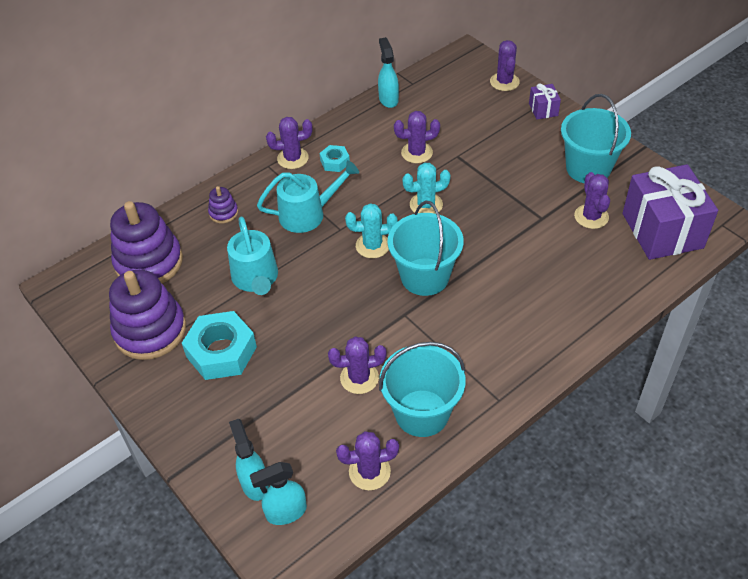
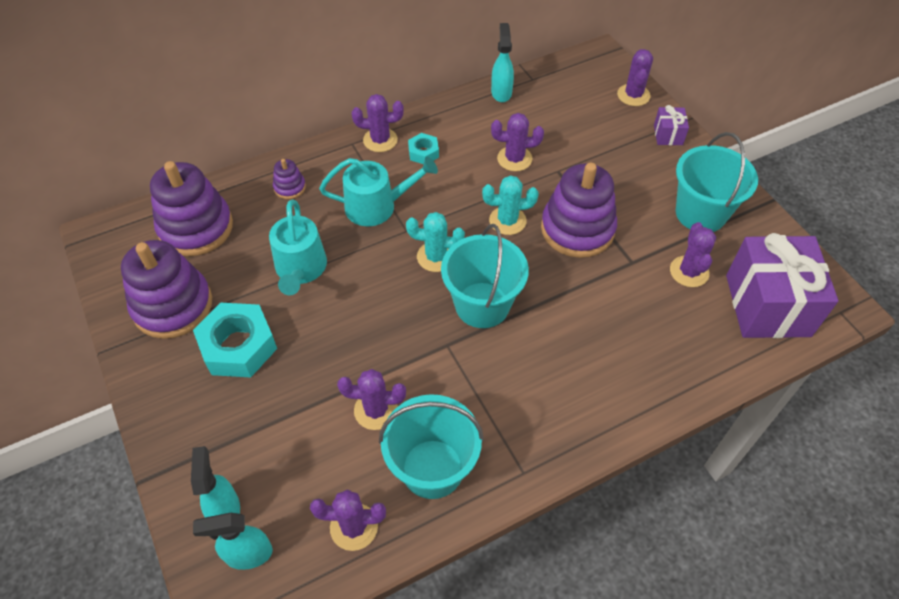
camera: 10 degrees right, 5 degrees up
none -> purple stacking toy [541,163,617,258]

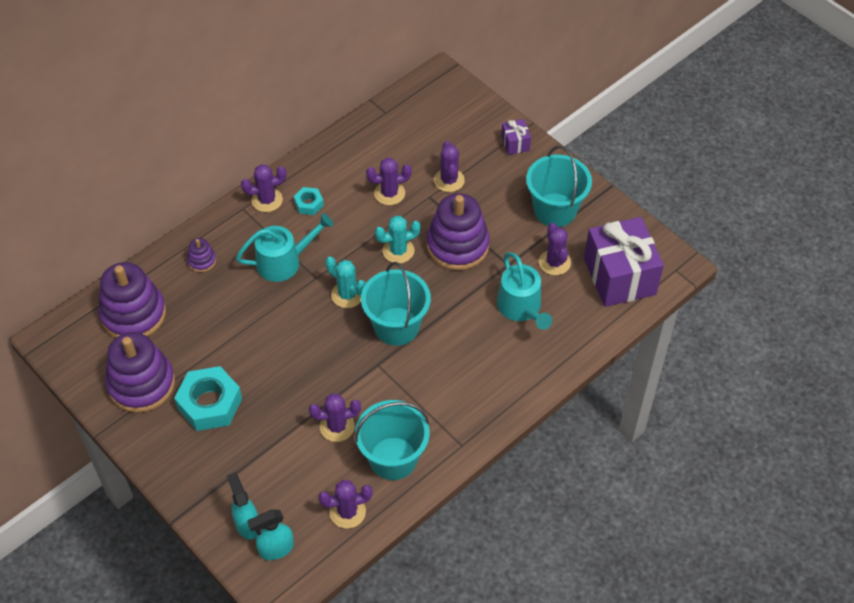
camera: 15 degrees left, 0 degrees up
turquoise watering can [269,200,327,295] -> turquoise watering can moved to [497,252,552,330]
turquoise cactus [406,212,465,272] -> turquoise cactus turned 45 degrees clockwise [325,257,366,308]
turquoise spray bottle [491,23,514,102] -> none
purple cactus [617,49,653,106] -> purple cactus moved to [434,141,465,192]

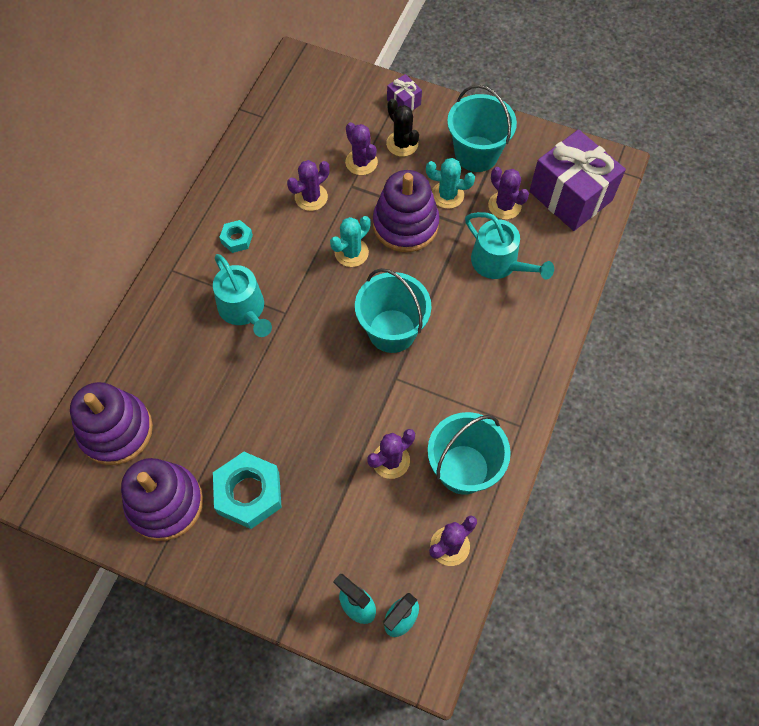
camera: 25 degrees left, 10 degrees up
purple stacking toy [187,238,216,272] -> none
turquoise watering can [236,213,333,282] -> turquoise watering can turned 105 degrees clockwise [213,254,272,337]
purple cactus [241,164,287,212] -> none
turquoise cactus [325,257,366,308] -> turquoise cactus moved to [426,158,475,209]
none -> black cactus [386,99,419,157]

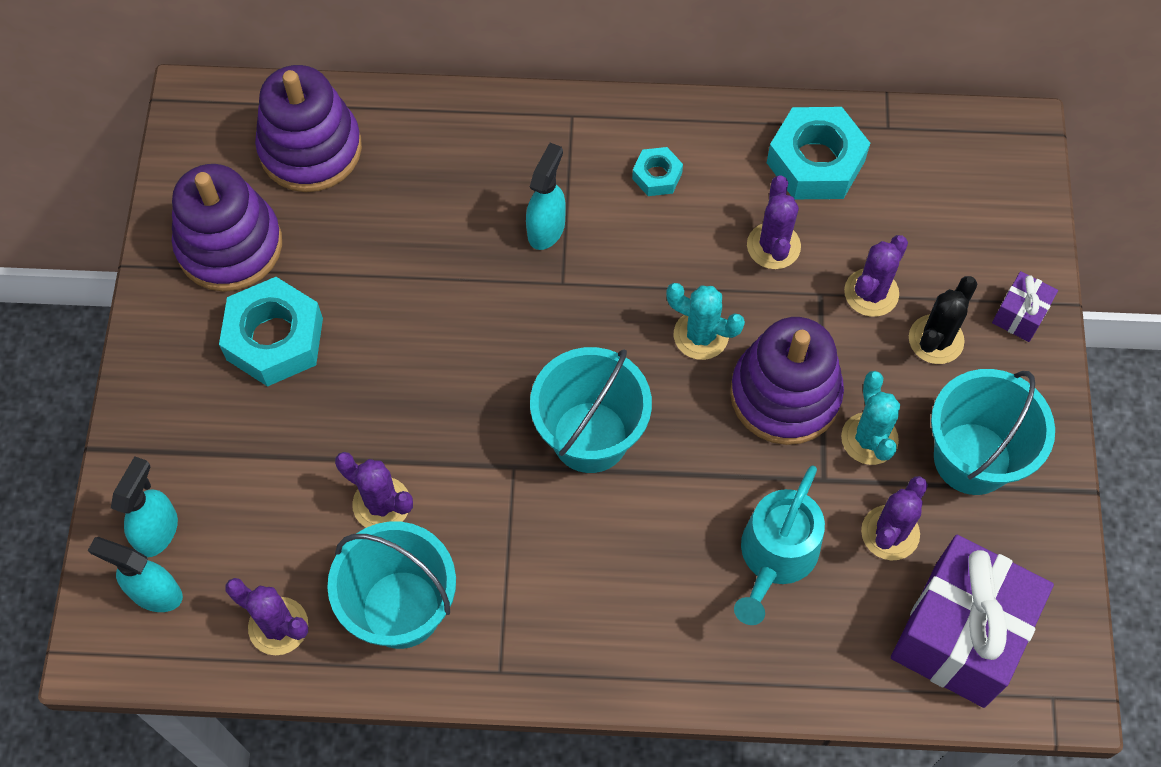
camera: 70 degrees right, 0 degrees up
turquoise watering can [213,254,272,337] -> turquoise spray bottle [526,143,566,250]
purple cactus [287,160,330,211] -> purple cactus turned 60 degrees clockwise [747,175,801,269]
none -> turquoise nut [767,107,870,199]

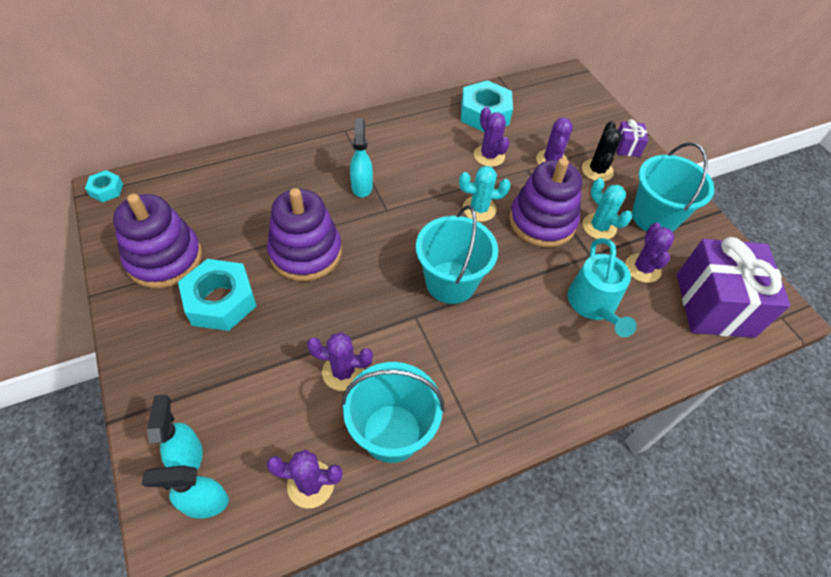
camera: 30 degrees left, 10 degrees down
purple stacking toy [255,65,362,192] -> purple stacking toy moved to [267,188,342,281]
turquoise nut [632,147,683,196] -> turquoise nut moved to [85,170,123,202]

